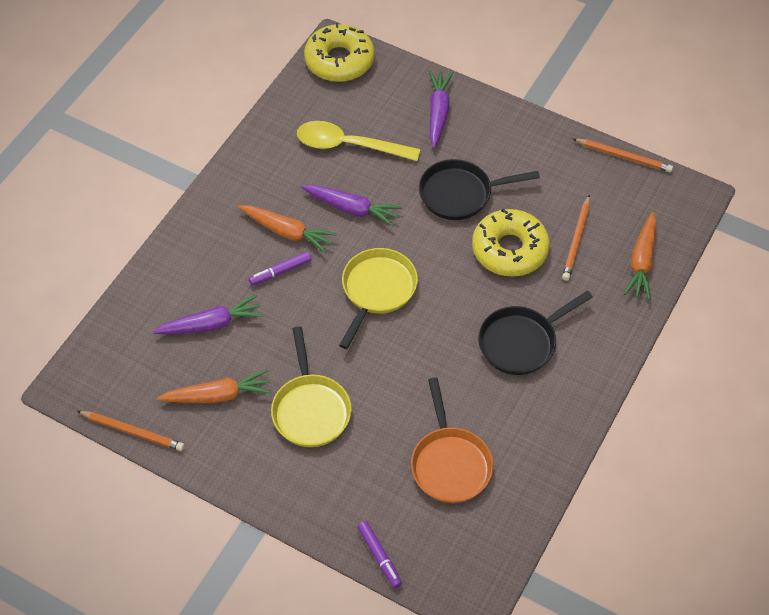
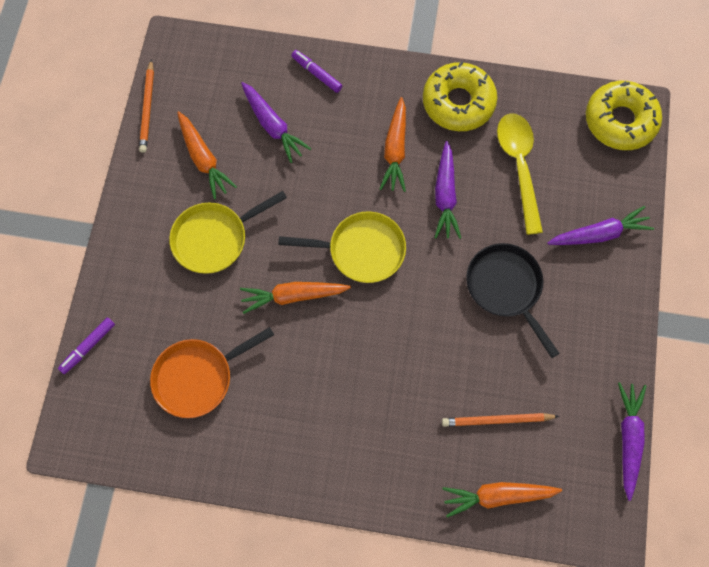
camera: 70 degrees right, 15 degrees up
purple marker [249,251,312,286] -> purple marker moved to [291,50,342,93]
yellow donut [472,209,550,277] -> yellow donut moved to [423,61,497,131]
black pan [478,291,593,375] -> none
orange pencil [573,138,673,172] -> purple carrot [618,382,646,501]
none -> orange carrot [240,282,351,314]

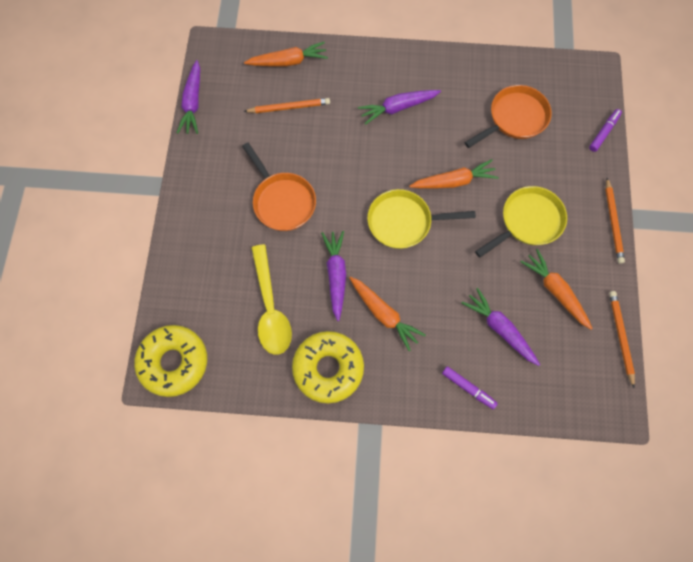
camera: 175 degrees right, 0 degrees up
orange carrot [380,97,406,192] -> orange carrot turned 135 degrees clockwise [349,277,426,351]
black pan [466,243,560,358] -> orange pan [242,143,316,231]
purple carrot [547,206,654,245] -> purple carrot moved to [358,90,441,125]
none -> orange pencil [605,178,625,264]

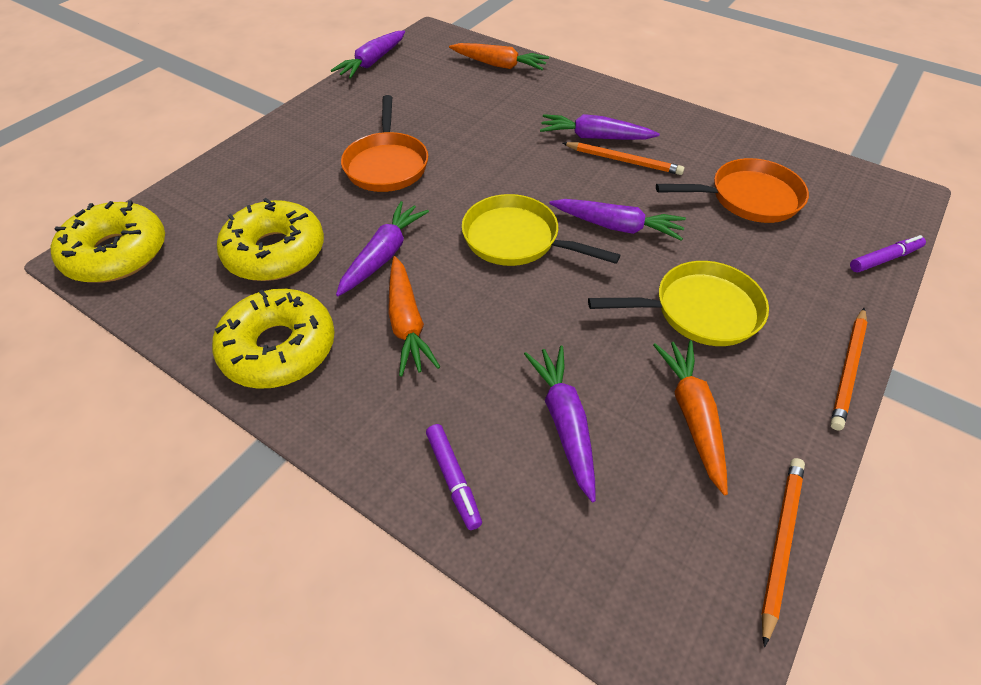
camera: 30 degrees right, 20 degrees down
orange pencil [243,98,330,113] -> orange pencil moved to [563,142,684,175]
yellow spoon [251,244,292,355] -> yellow donut [217,198,324,281]
orange carrot [409,159,499,189] -> purple carrot [549,199,686,241]

